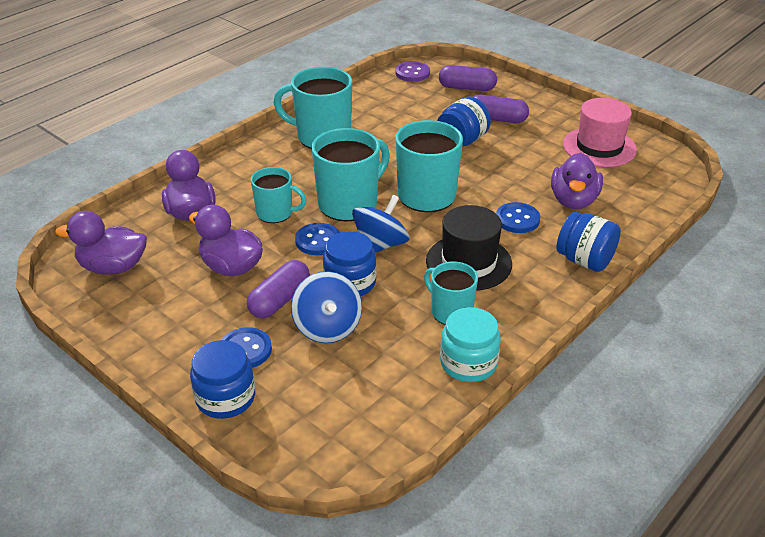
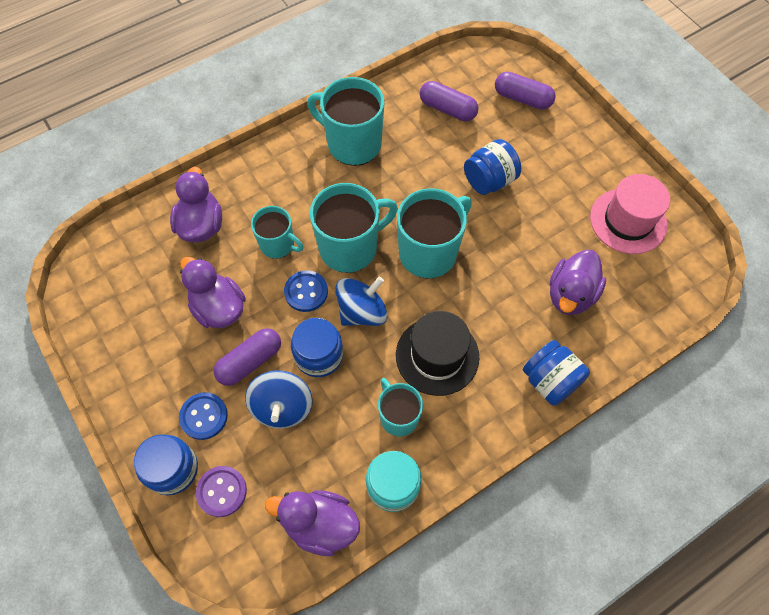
camera: 15 degrees right, 25 degrees up
purple duck [55,211,147,275] -> purple duck moved to [265,490,360,556]
purple button [395,61,430,82] -> purple button moved to [196,466,247,517]
purple capsule [473,94,529,123] -> purple capsule moved to [420,81,478,121]
blue button [496,202,540,233] -> none

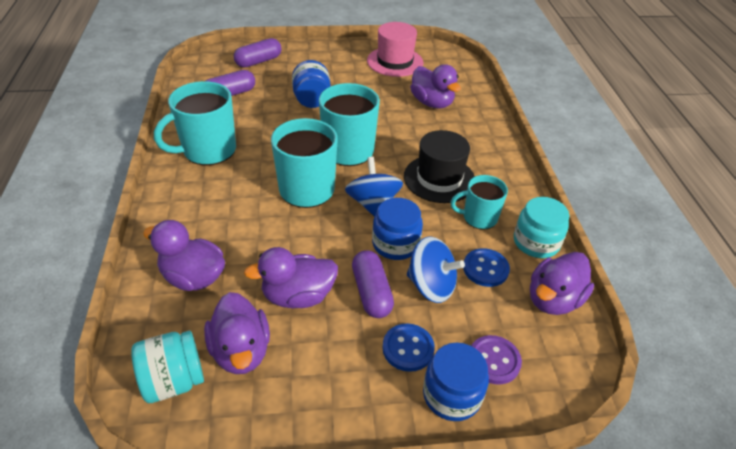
camera: 65 degrees left, 20 degrees down
turquoise mug [251,206,304,259] -> none
blue button [284,270,328,312] -> blue button moved to [463,248,510,287]
blue jar [523,340,590,406] -> none
none -> turquoise jar [131,331,204,403]
none -> purple duck [204,292,270,374]

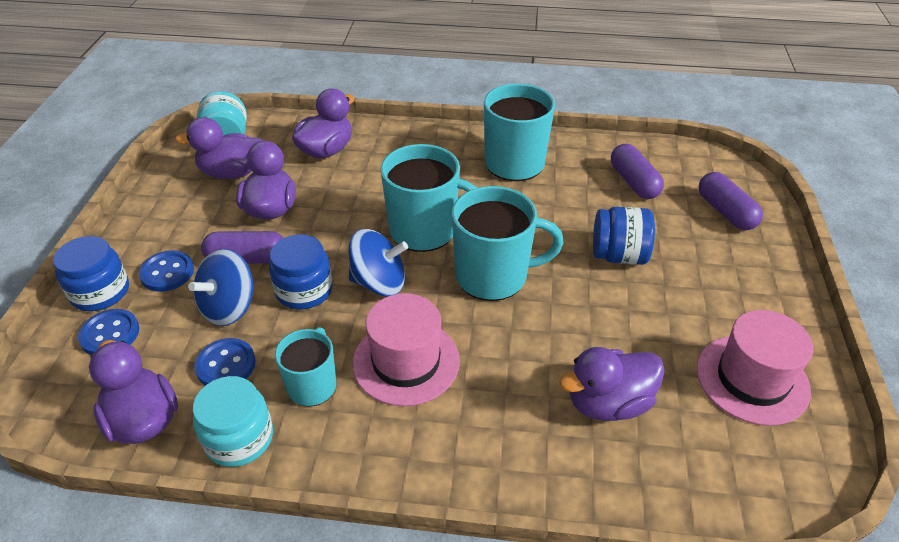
camera: 105 degrees right, 0 degrees up
black hat [404,130,475,203] -> pink hat [353,293,460,406]
purple button [471,335,522,385] -> blue button [78,309,139,355]

